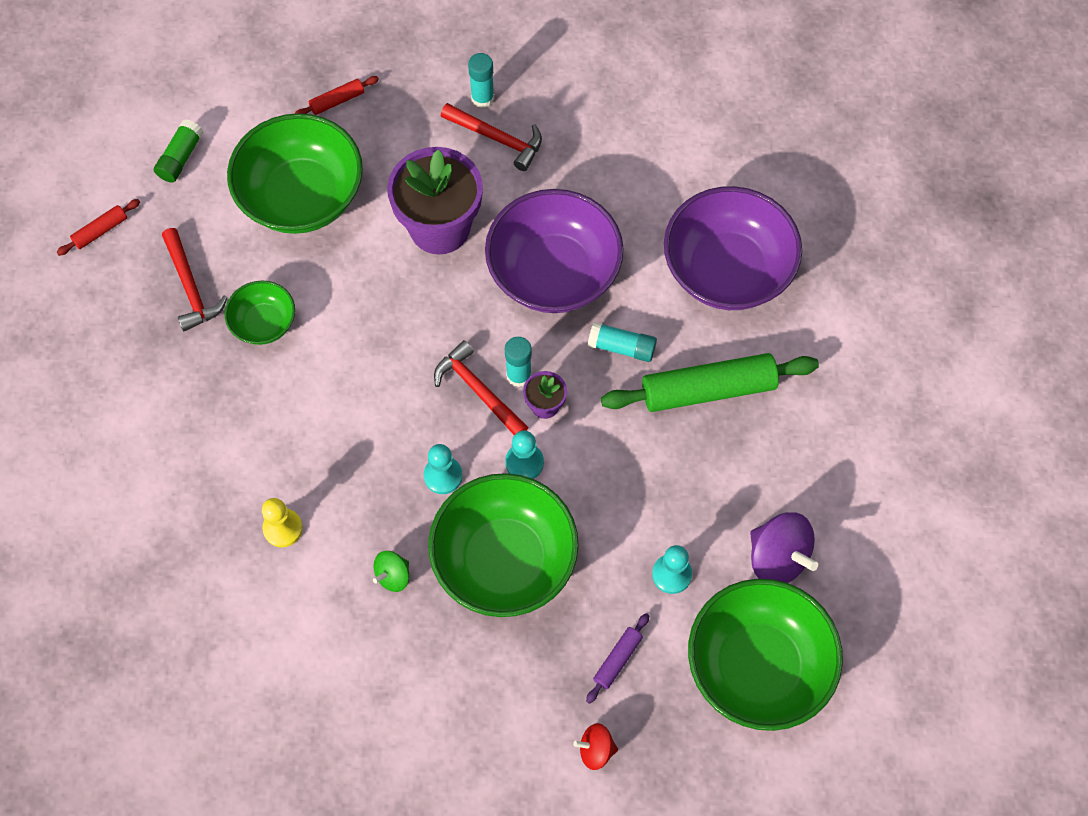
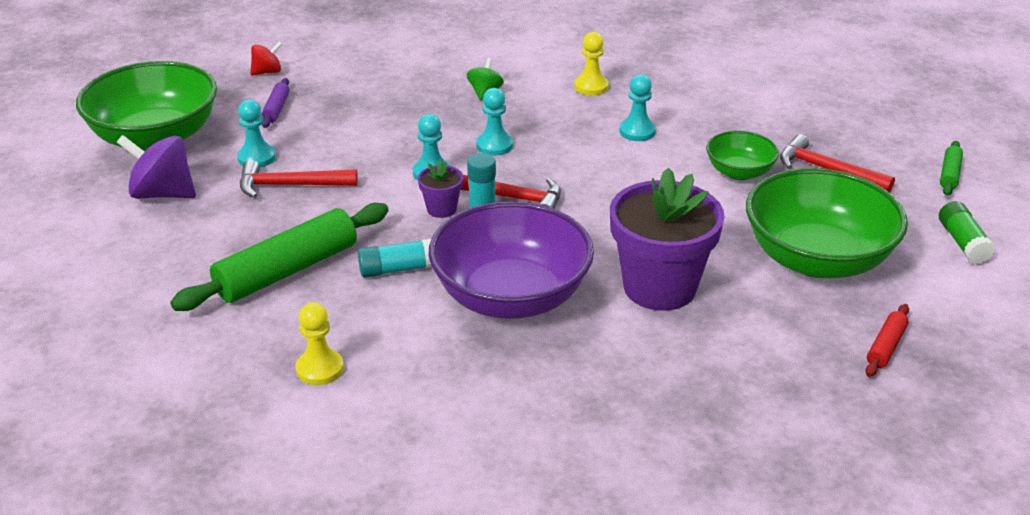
camera: 150 degrees right, 30 degrees down
red rolling pin [57,199,140,256] -> green rolling pin [940,141,963,196]
green bowl [428,473,579,617] -> none
red hammer [441,103,542,171] -> red hammer moved to [240,160,358,198]
turquoise glue stick [468,53,494,108] -> none
purple bowl [664,186,802,310] -> yellow pawn [296,302,344,385]
none -> turquoise pawn [619,74,656,141]

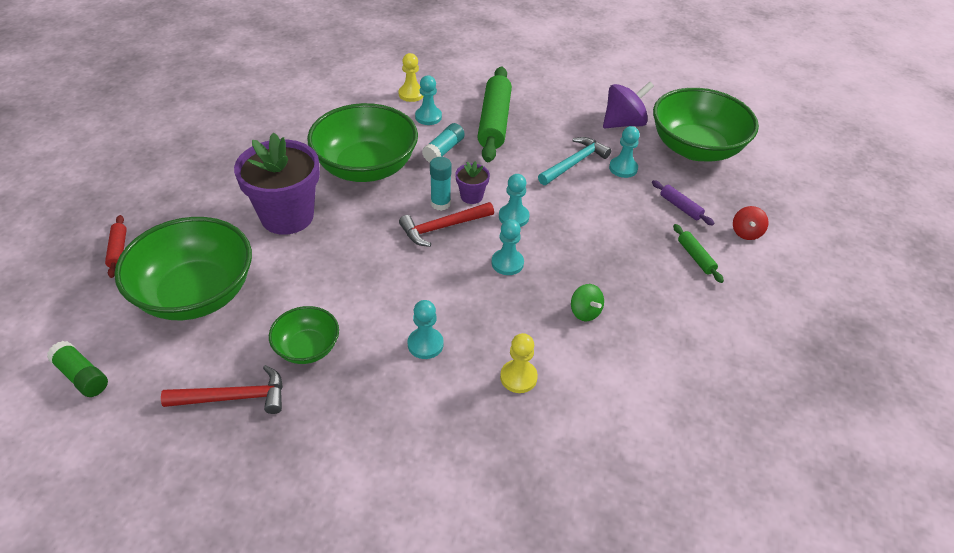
camera: 135 degrees right, 10 degrees up
red hammer [240,160,358,198] -> turquoise hammer [538,137,611,185]
purple bowl [429,201,594,319] -> green bowl [307,103,418,182]
green rolling pin [940,141,963,196] -> green rolling pin moved to [673,224,724,283]
none -> turquoise pawn [415,75,442,125]

